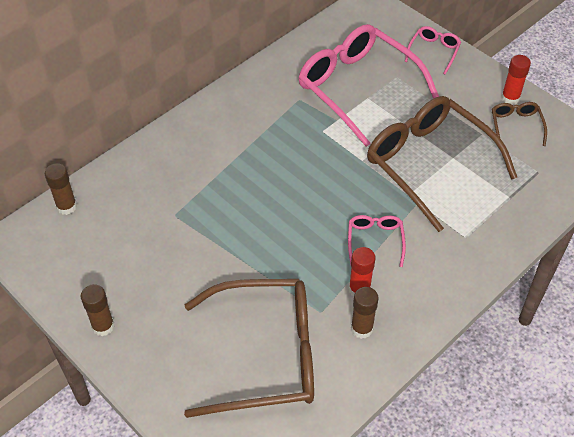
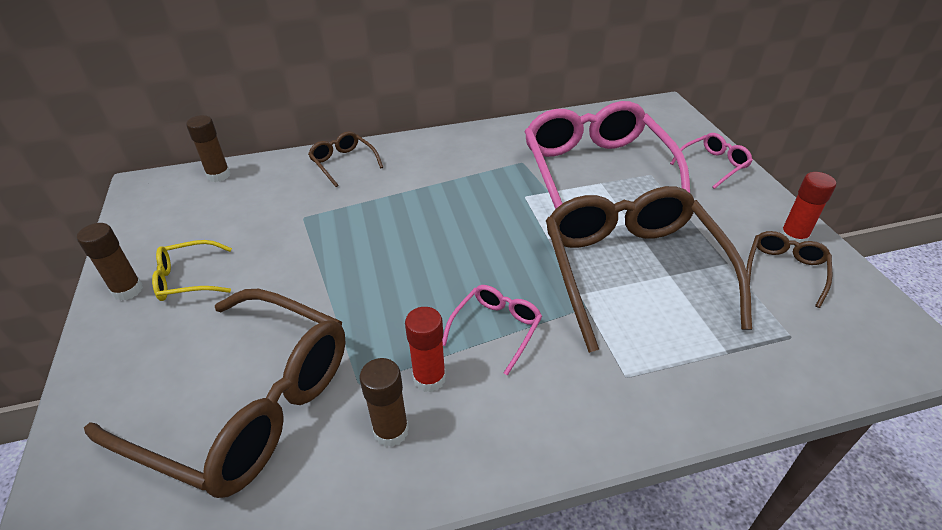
camera: 30 degrees right, 10 degrees down
none -> yellow glasses [152,240,232,301]
none -> brown glasses [308,131,383,187]

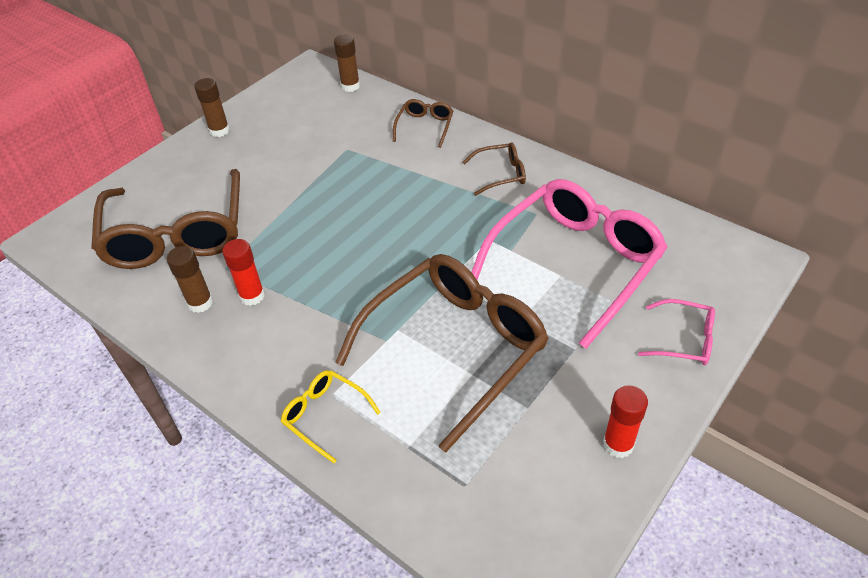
camera: 55 degrees right, 5 degrees up
yellow glasses [152,240,232,301] -> yellow glasses moved to [281,370,381,463]
pink glasses [442,285,542,376] -> none
brown glasses [746,231,832,308] -> brown glasses moved to [463,143,526,196]

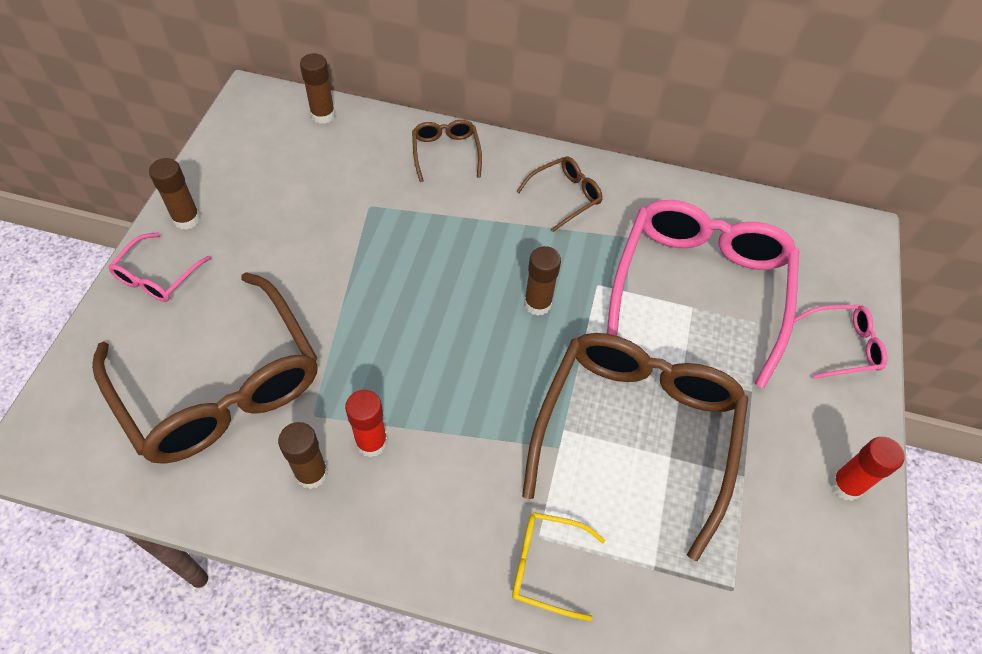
camera: 30 degrees left, 10 degrees up
none -> pink glasses [108,233,211,302]
none -> brown glue stick [524,246,561,316]

